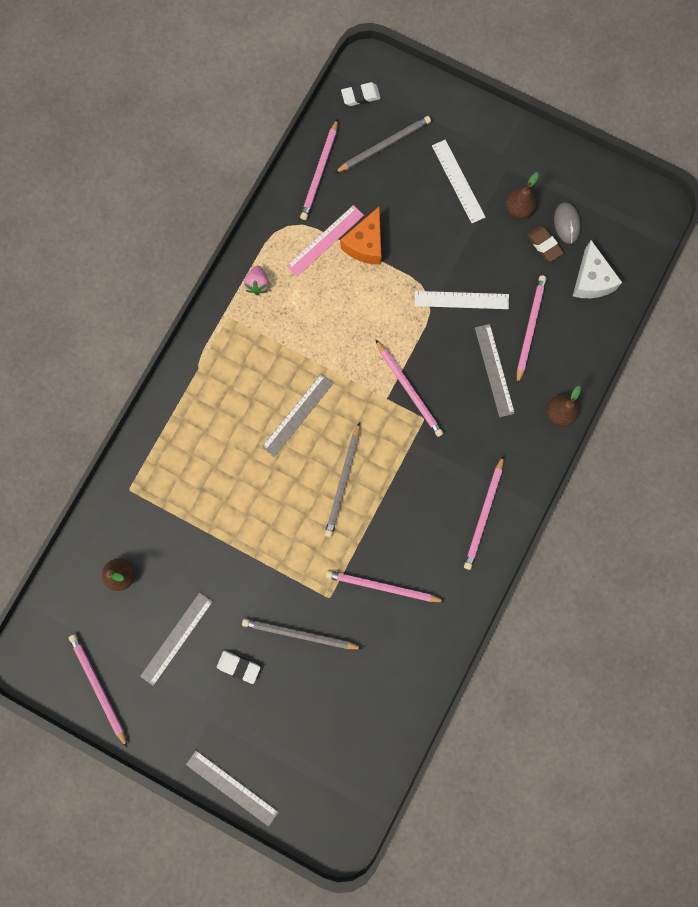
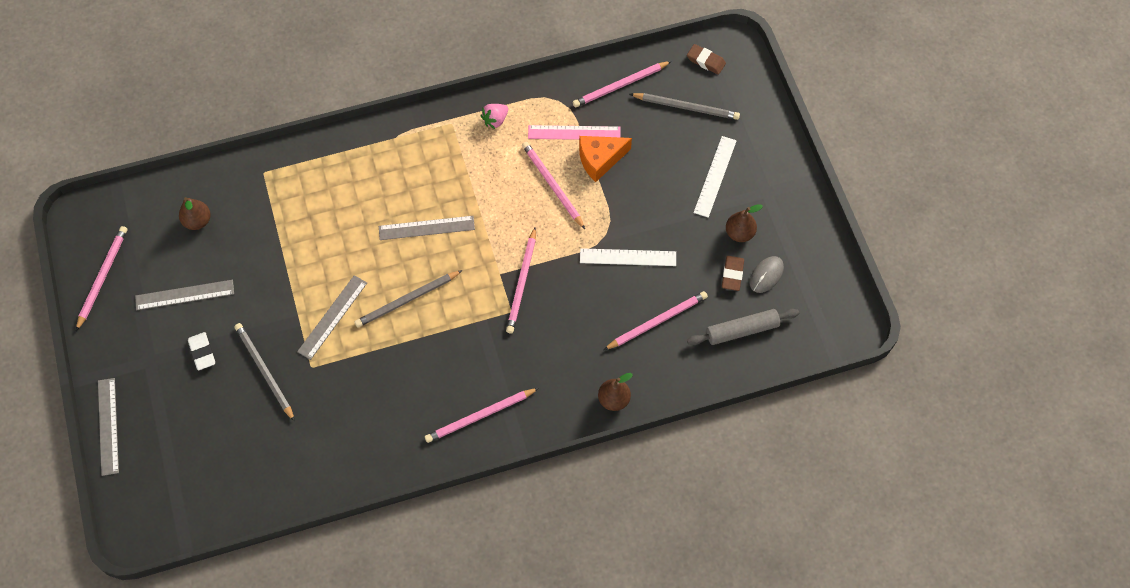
camera: 45 degrees right, 15 degrees down
pink pencil [326,570,446,602] -> pink pencil moved to [522,142,585,229]
white eraser [341,82,381,106] -> brown eraser [687,44,726,75]
white ruler [415,291,509,309] -> white ruler turned 45 degrees counterclockwise [580,248,676,266]
grey ruler [475,324,515,417] -> grey ruler moved to [297,275,367,360]
white cheese [573,240,622,298] -> grey rolling pin [687,309,799,345]

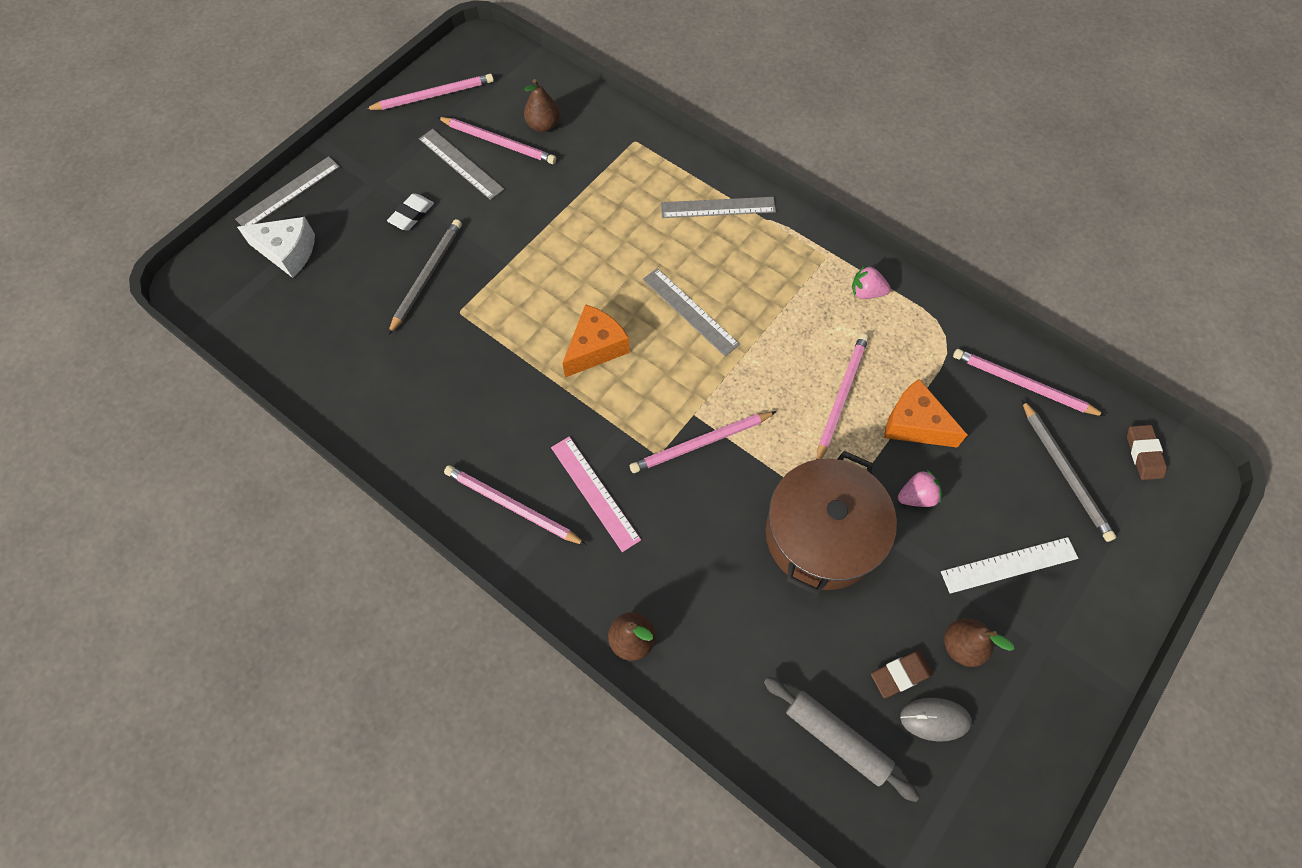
camera: 55 degrees right, 0 degrees up
grey ruler [297,275,367,360] -> grey ruler moved to [661,197,776,218]
grey pencil [355,270,463,328] -> orange cheese [562,304,630,378]
pink ruler [528,125,620,140] -> pink ruler moved to [551,437,641,552]
white ruler [580,248,676,266] -> brown pot [766,451,897,595]
pink pencil [604,291,708,350] -> pink pencil moved to [437,117,556,164]
none -> white cheese [237,217,315,278]
none -> pink strawberry [898,470,942,507]

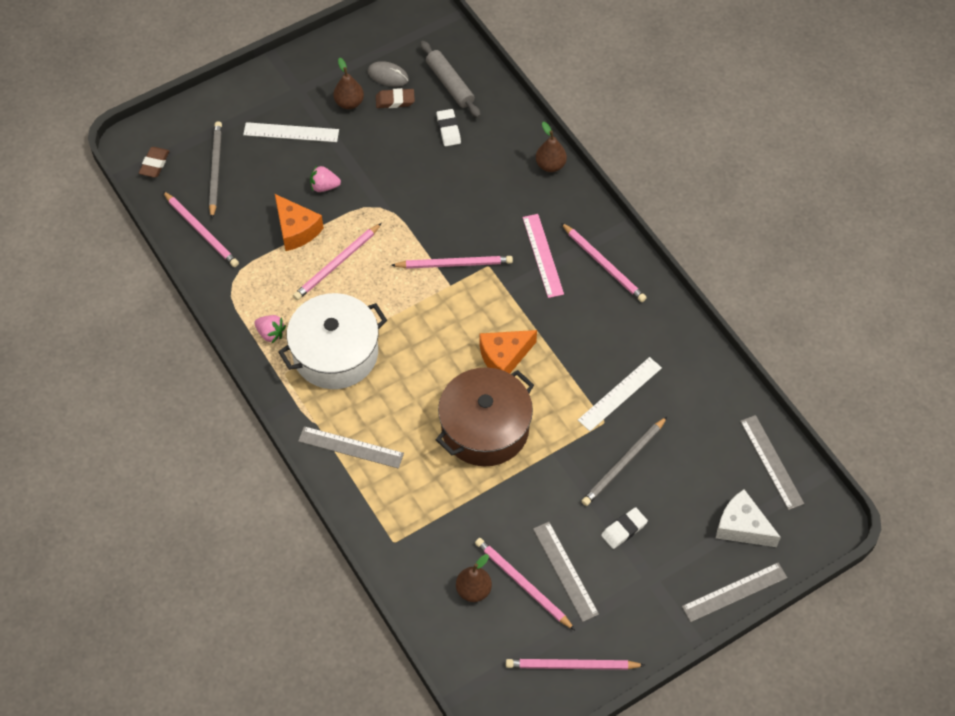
camera: 160 degrees left, 5 degrees down
grey ruler [643,268,740,356] -> grey ruler moved to [740,415,804,510]
brown pot [766,451,897,595] -> brown pot moved to [436,367,534,467]
none -> white pot [278,293,387,389]
none -> white eraser [436,109,461,146]
none -> white ruler [578,357,662,431]

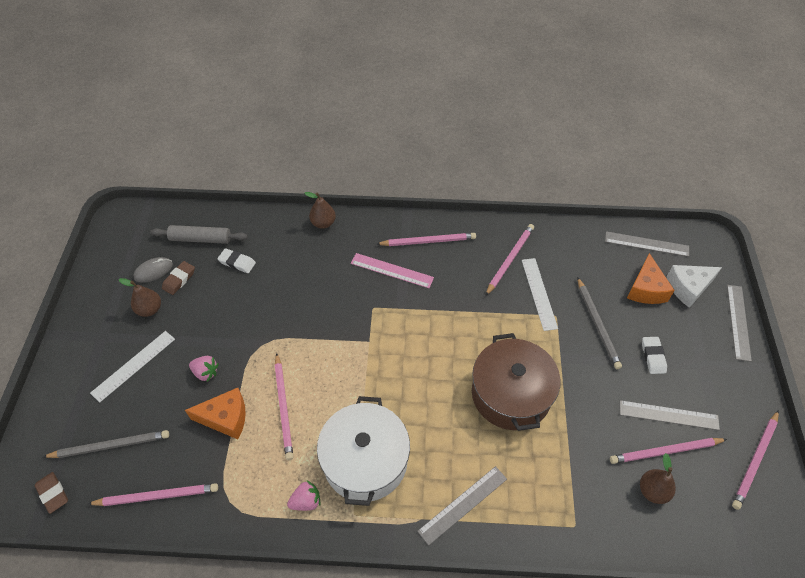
camera: 55 degrees left, 5 degrees down
grey pencil [209,121,222,218] -> grey pencil turned 135 degrees clockwise [43,430,169,458]
pink strawberry [310,166,341,192] -> pink strawberry turned 105 degrees counterclockwise [189,356,219,382]
pink pencil [391,256,513,269] -> pink pencil moved to [485,224,534,296]
orange cheese [480,330,537,374] -> orange cheese moved to [627,253,675,304]

